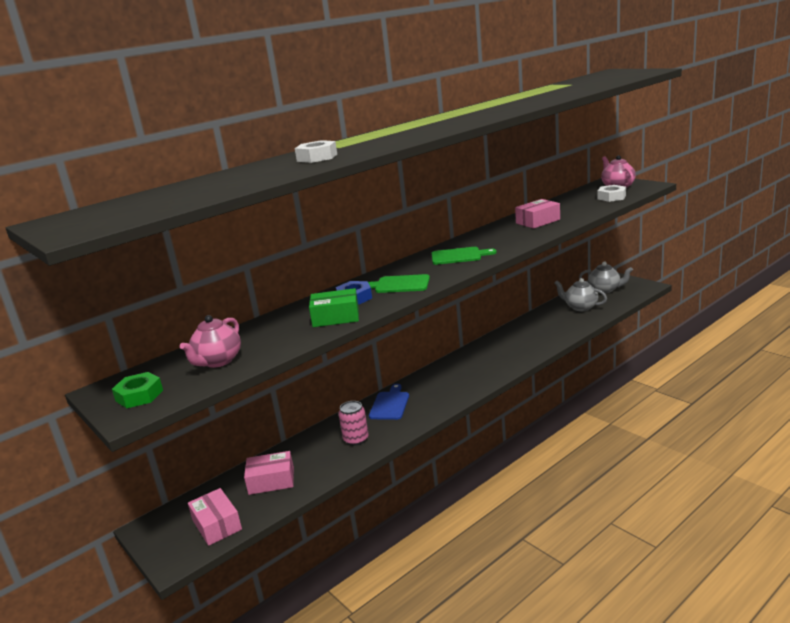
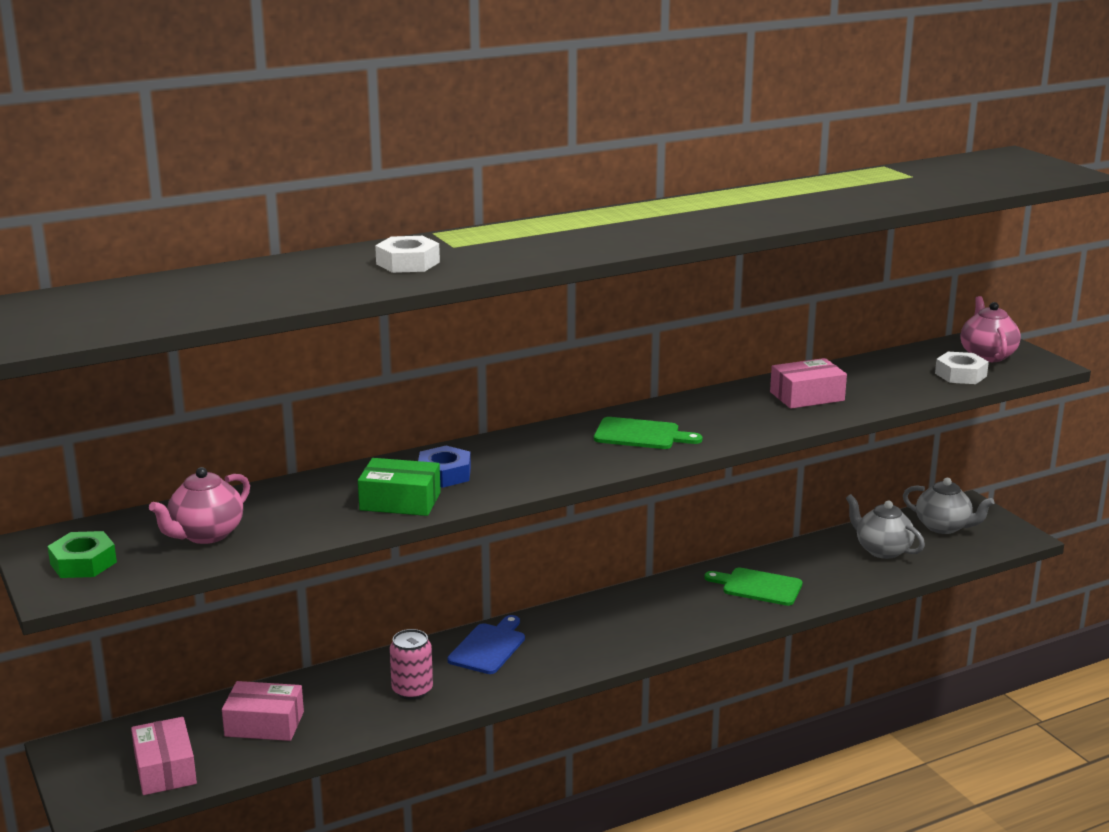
camera: 10 degrees right, 0 degrees up
green cutting board [368,274,430,293] -> green cutting board moved to [704,568,803,606]

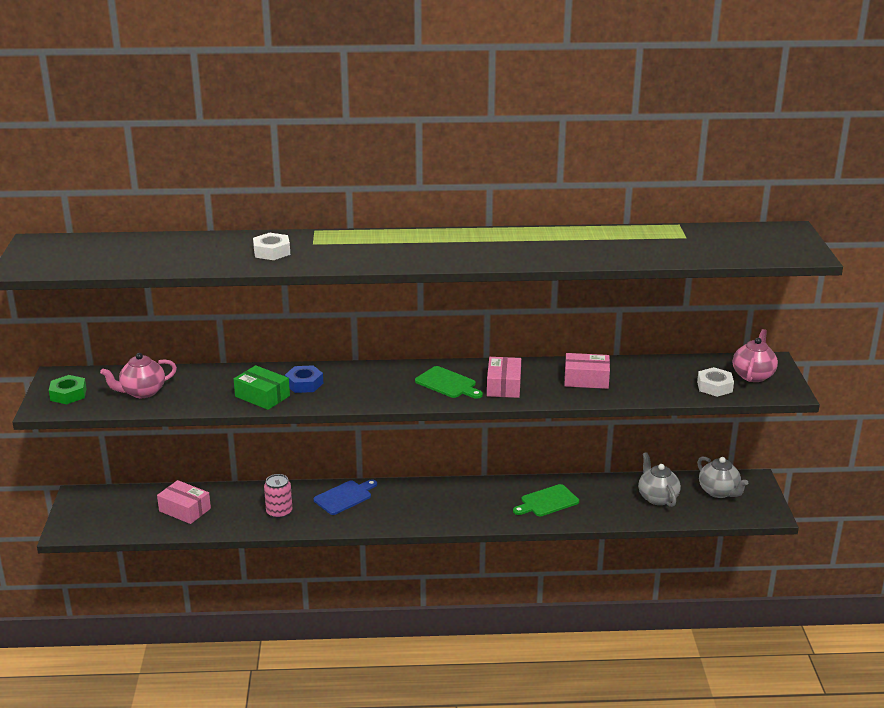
camera: 25 degrees right, 5 degrees up
pink box [131,717,197,795] -> pink box moved to [487,357,521,398]
green cutting board [704,568,803,606] -> green cutting board turned 75 degrees counterclockwise [513,484,579,516]

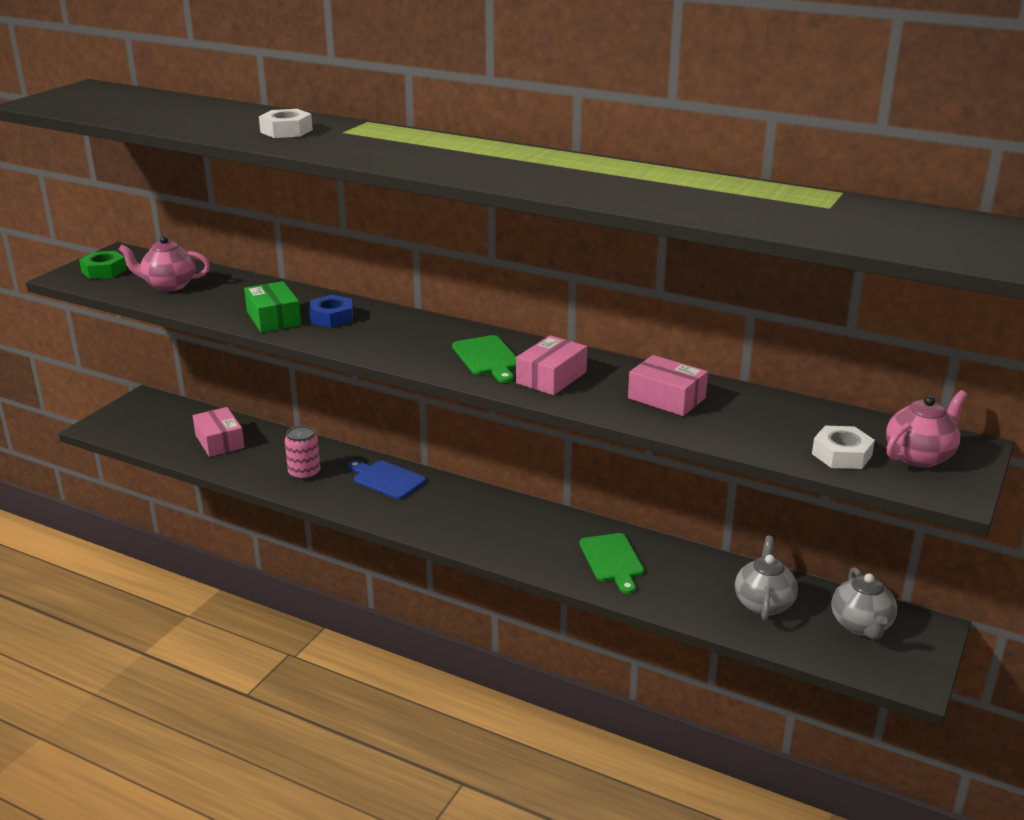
camera: 30 degrees right, 0 degrees up
blue cutting board [314,479,377,515] -> blue cutting board turned 135 degrees counterclockwise [348,460,426,499]
green cutting board [513,484,579,516] -> green cutting board turned 105 degrees counterclockwise [580,533,644,594]

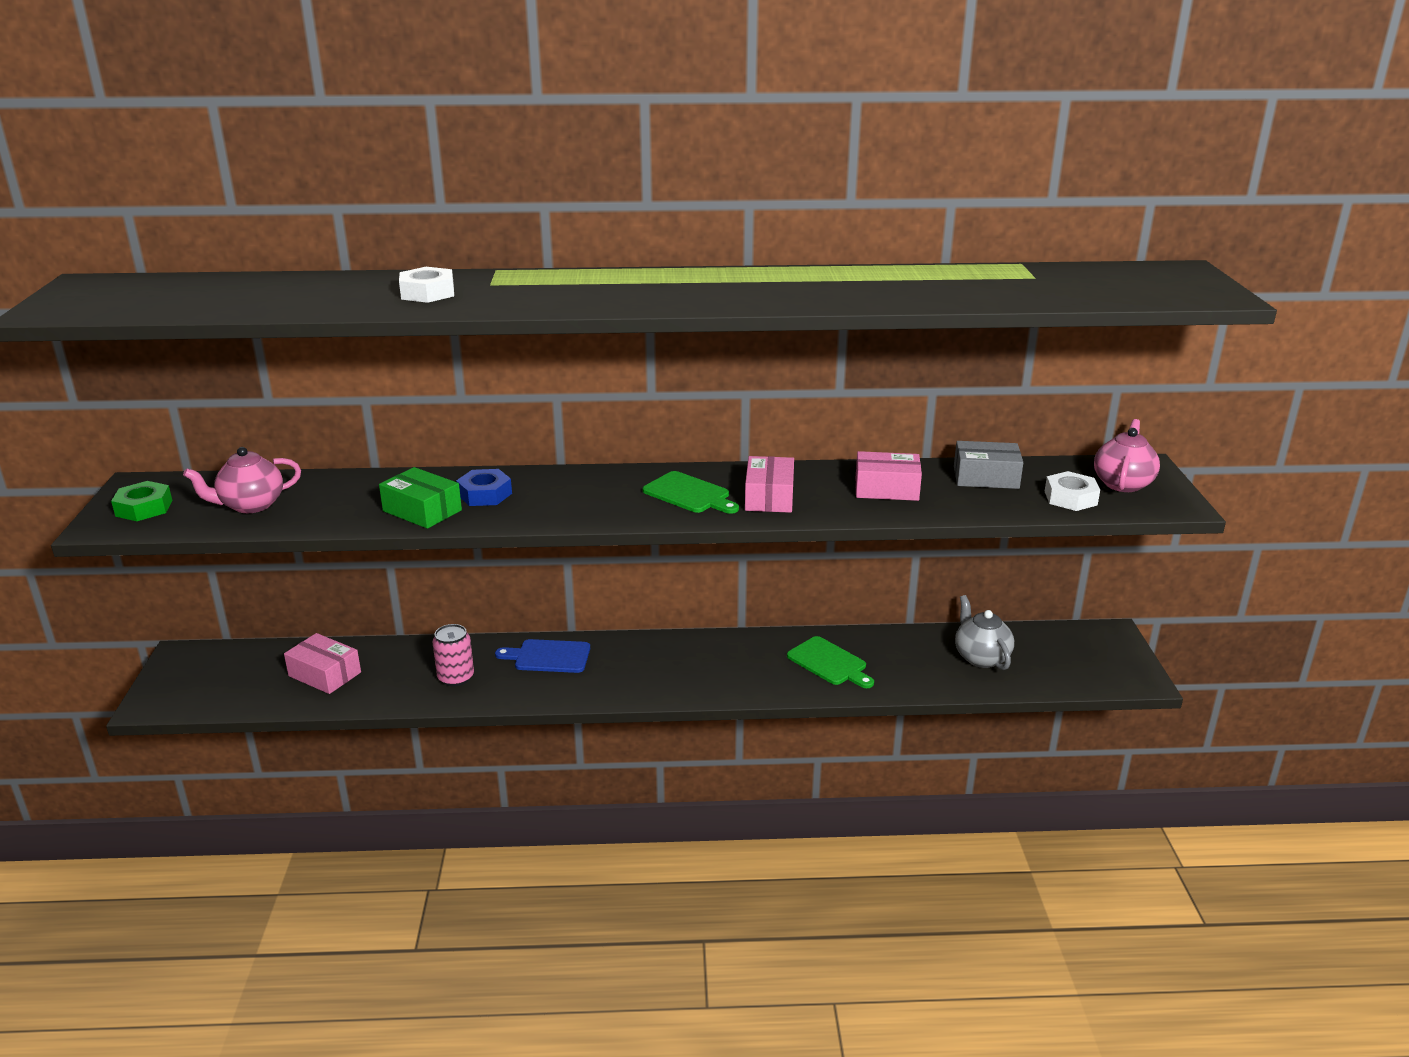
camera: 30 degrees left, 0 degrees up
grey teapot [831,567,897,639] -> none
none -> grey box [954,441,1023,489]

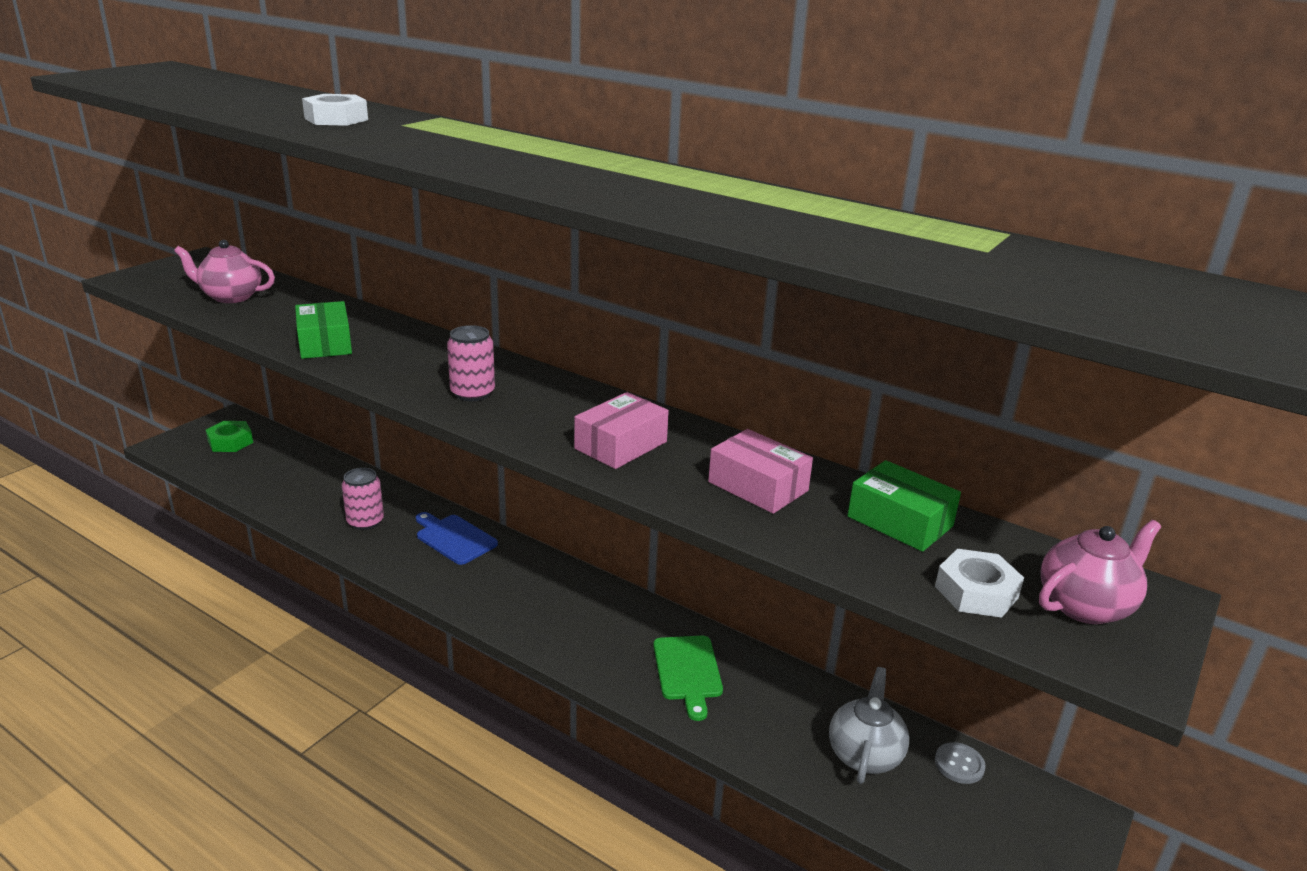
camera: 35 degrees right, 0 degrees up
green nut [111,481,172,521] -> green nut moved to [206,421,253,452]
pink box [284,633,361,694] -> none
blue nut [456,469,512,506] -> none
green cutting board [643,471,739,514] -> none
grey box [954,441,1023,489] -> green box [847,460,961,552]
none -> pink can [447,325,495,401]
none -> grey button [935,742,986,784]

